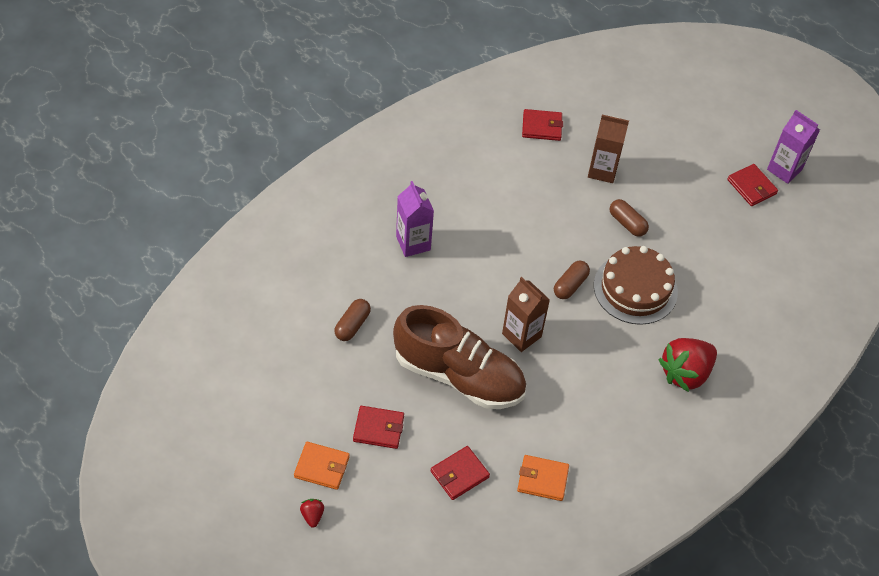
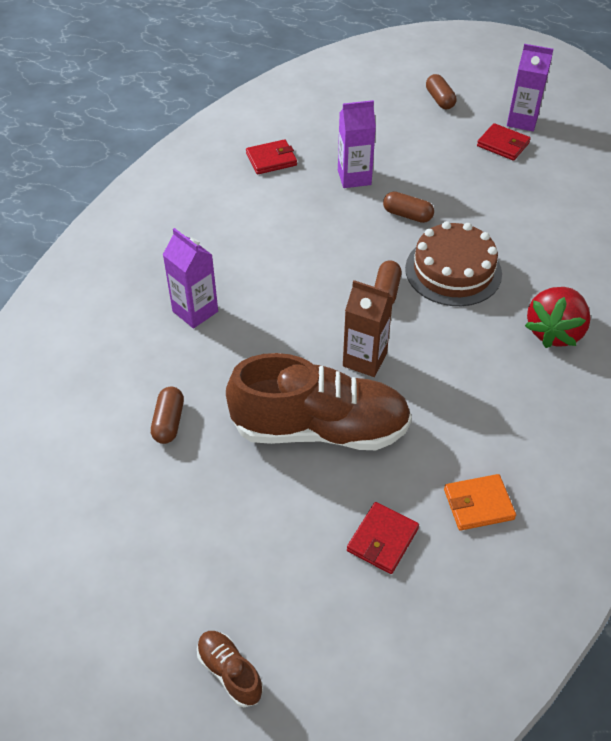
camera: 20 degrees left, 5 degrees down
orange wallet [294,442,350,490] -> none
red strawberry [300,499,324,528] -> brown shoe [197,631,263,707]
red wallet [353,406,404,449] -> none
brown carton [588,115,629,183] -> purple carton [338,100,376,188]
none -> brown capsule [426,74,457,109]

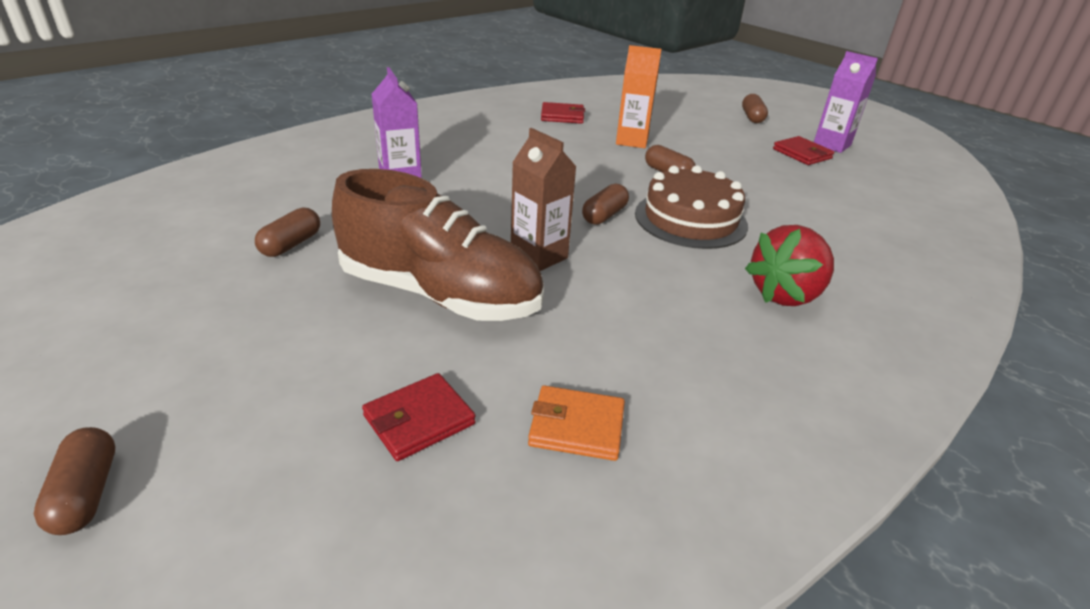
camera: 20 degrees right, 15 degrees down
brown shoe [197,631,263,707] -> brown capsule [34,427,115,535]
purple carton [338,100,376,188] -> orange carton [616,45,661,148]

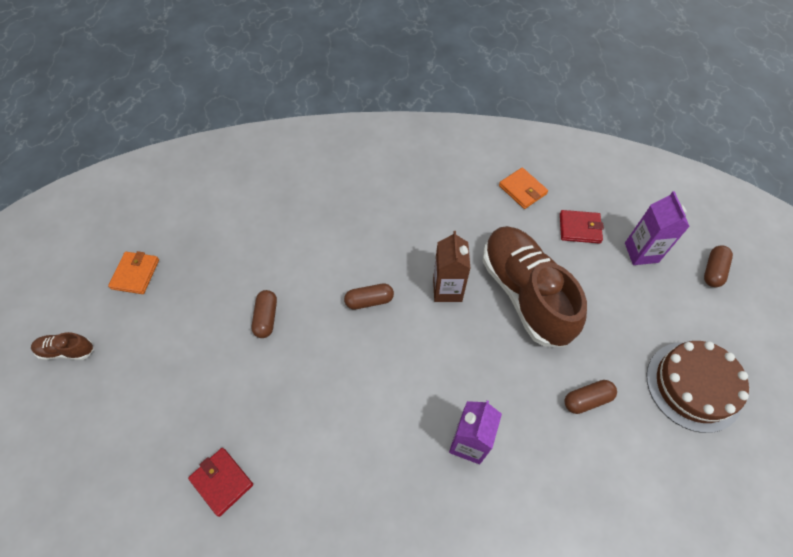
camera: 135 degrees left, 25 degrees up
orange carton [616,45,661,148] -> none
brown cake [635,165,748,249] -> brown cake moved to [647,341,749,433]
brown capsule [742,94,768,123] -> brown shoe [31,332,94,360]
red strawberry [745,225,834,306] -> none
red wallet [773,136,834,165] -> orange wallet [108,251,159,294]
purple carton [814,51,878,153] -> purple carton moved to [625,191,690,265]

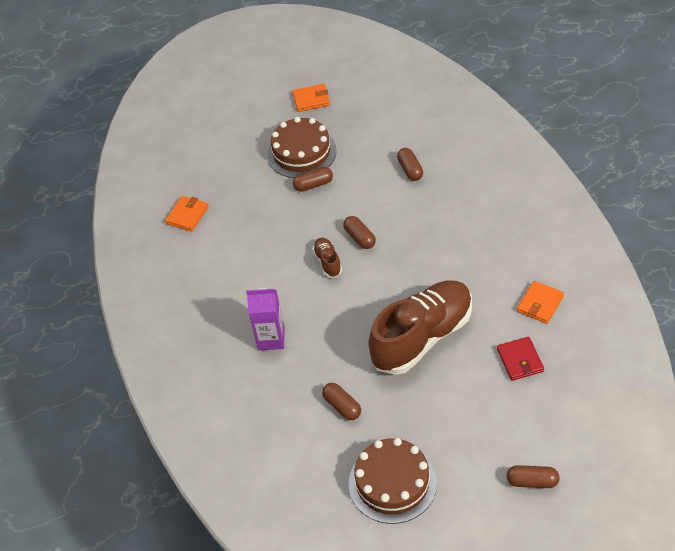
camera: 75 degrees right, 10 degrees down
brown shoe [31,332,94,360] -> brown shoe moved to [313,238,342,278]
red wallet [188,448,253,517] -> orange wallet [165,196,209,232]
brown carton [433,231,471,302] -> none
purple carton [625,191,690,265] -> none
none -> brown cake [267,117,337,178]
none -> brown capsule [397,148,423,181]

